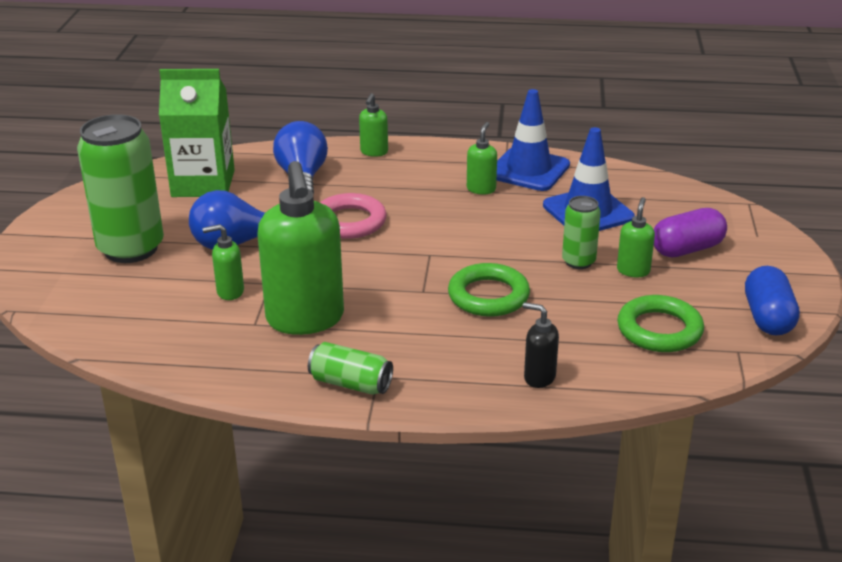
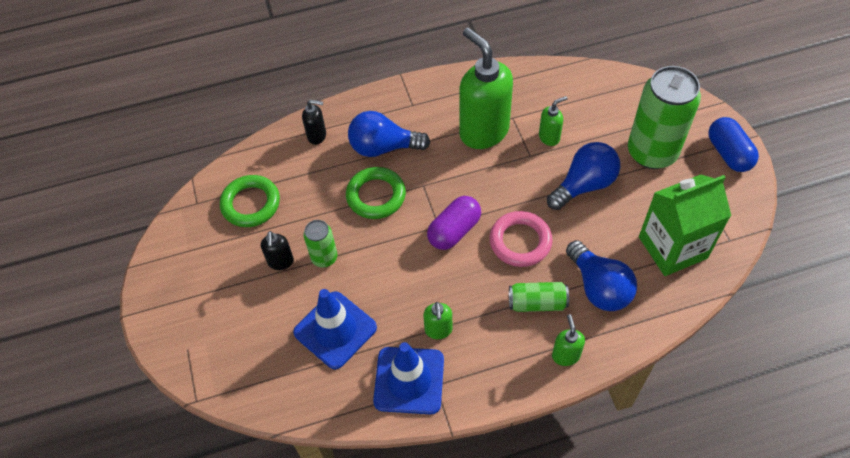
camera: 160 degrees right, 25 degrees up
green can [308,342,393,395] -> green can moved to [509,282,569,312]
green soap dispenser [617,197,655,277] -> black soap dispenser [261,231,294,270]
purple capsule [654,208,727,257] -> purple capsule moved to [427,196,481,250]
blue capsule [745,266,800,336] -> blue capsule moved to [708,117,759,172]
none -> blue light bulb [348,111,430,157]

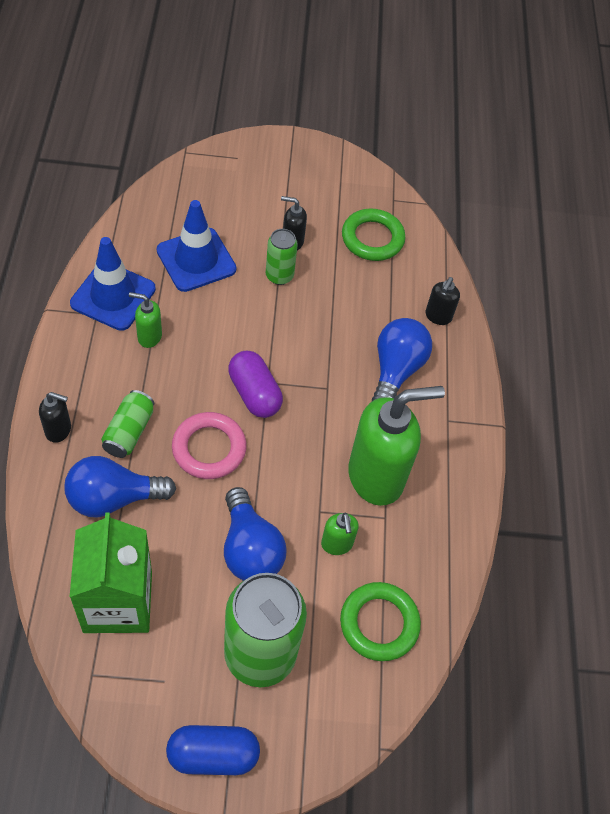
camera: 100 degrees right, 0 degrees up
green ring [346,167,406,219] -> green ring moved to [340,582,421,661]
green soap dispenser [552,314,585,366] -> black soap dispenser [39,392,71,443]

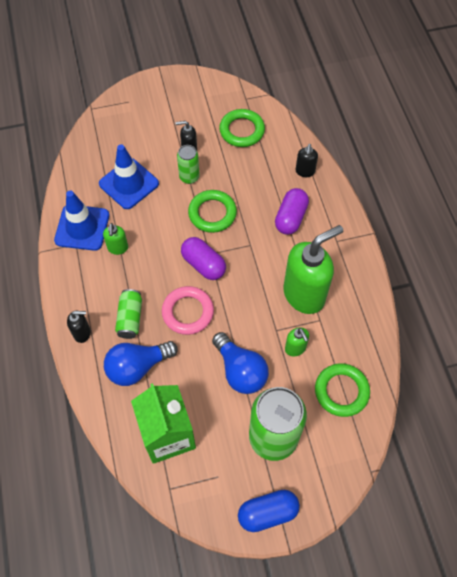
camera: 10 degrees left, 5 degrees up
green soap dispenser [129,292,162,348] -> green soap dispenser turned 90 degrees counterclockwise [103,223,128,255]
blue light bulb [372,318,432,401] -> purple capsule [275,188,309,235]
none -> green ring [188,190,237,233]

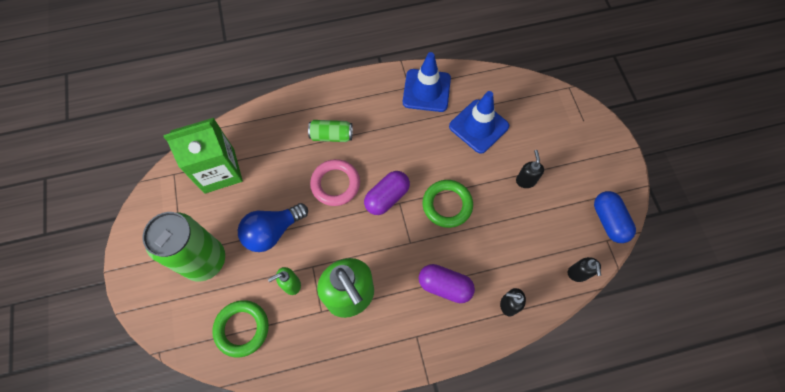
camera: 90 degrees right, 5 degrees up
black soap dispenser [67,311,91,343] -> black soap dispenser moved to [568,257,601,282]
green soap dispenser [103,223,128,255] -> none
blue light bulb [104,341,178,386] -> none
green can [177,145,200,184] -> none
green ring [219,109,265,147] -> none
blue capsule [238,490,300,532] -> blue capsule moved to [594,191,636,243]

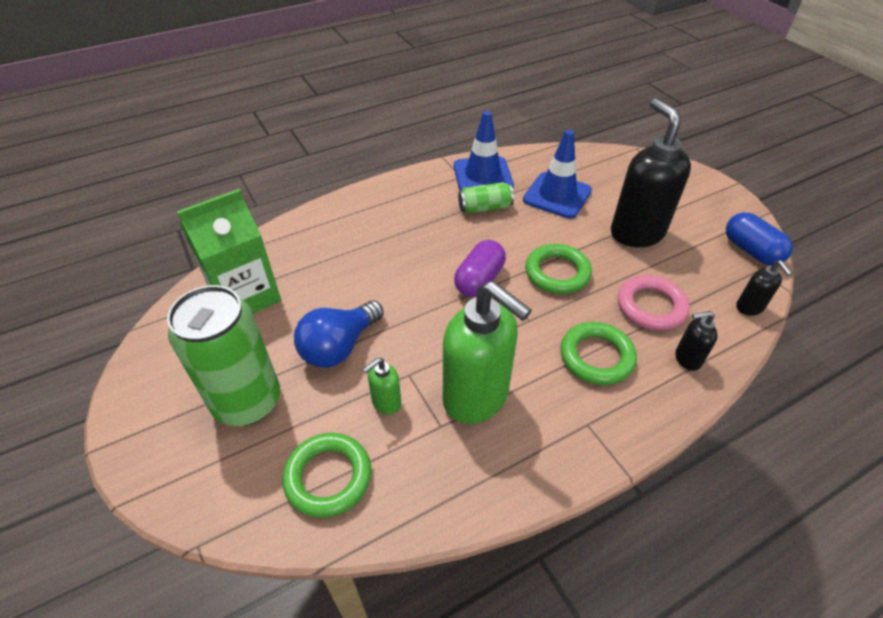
camera: 15 degrees left, 20 degrees down
green can [308,120,353,142] -> green can moved to [458,182,514,214]
pink ring [310,159,360,206] -> pink ring moved to [618,275,690,330]
purple capsule [419,264,475,303] -> green ring [560,322,637,385]
black soap dispenser [516,150,544,188] -> black soap dispenser [611,98,691,247], size x2.22

